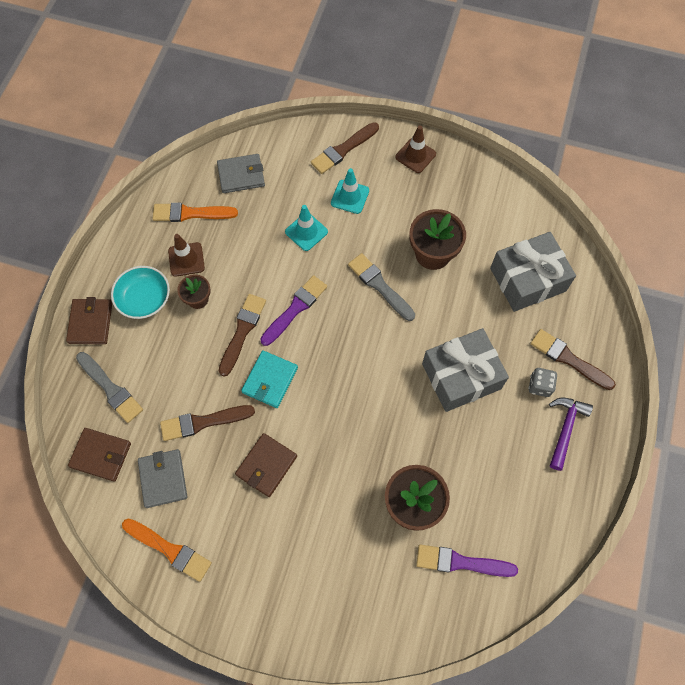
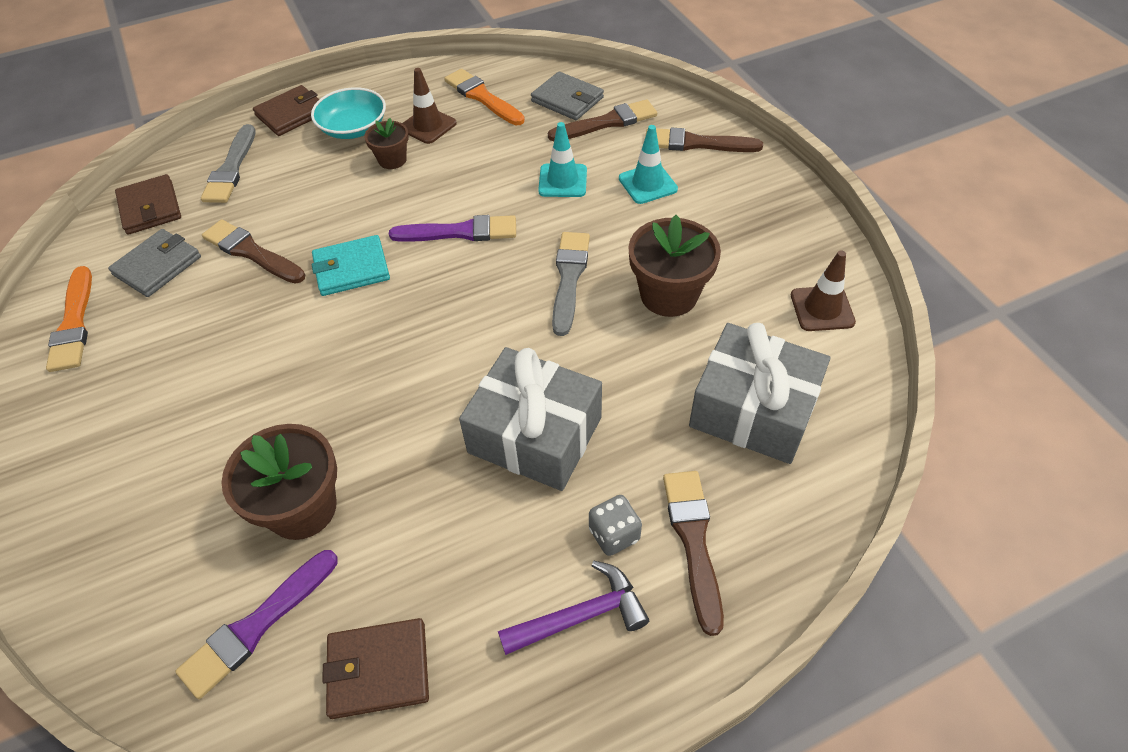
camera: 50 degrees right, 15 degrees down
brown brush [219,294,266,377] -> brown brush moved to [548,99,657,141]
brown wallet [235,433,297,497] -> brown wallet moved to [322,618,429,719]
brown traffic cone [395,125,436,173] -> brown traffic cone moved to [791,250,856,331]
purple brush [416,544,518,577] -> purple brush turned 105 degrees counterclockwise [175,550,338,699]

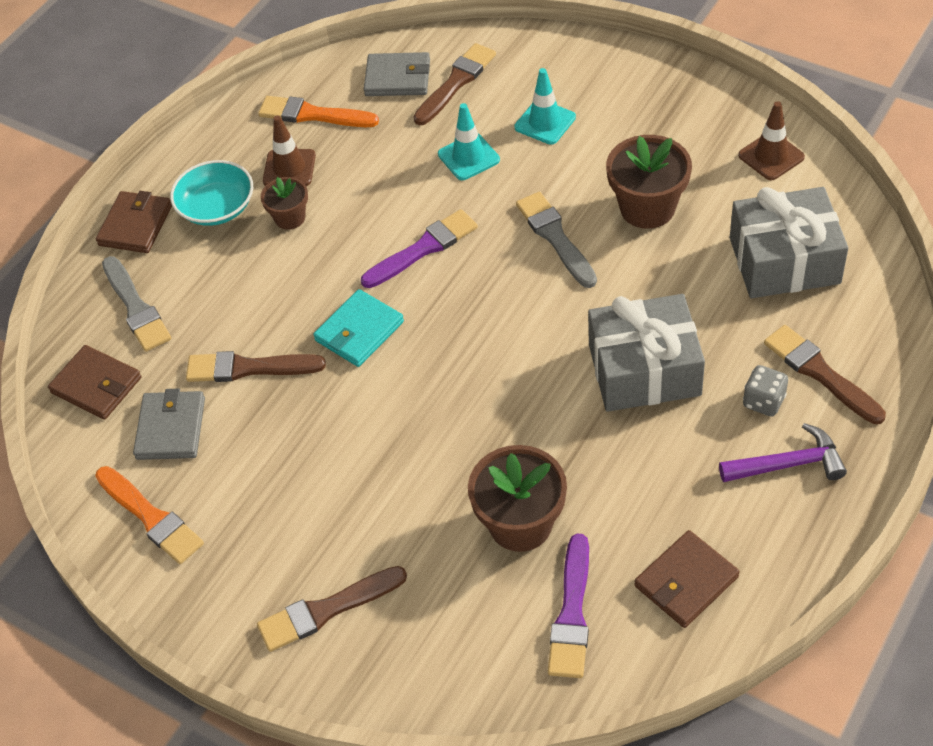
camera: 30 degrees left, 0 degrees up
purple hammer [498,561,649,655] -> purple hammer turned 45 degrees clockwise [719,423,847,482]
brown brush [645,128,763,152] -> brown brush moved to [257,566,407,652]

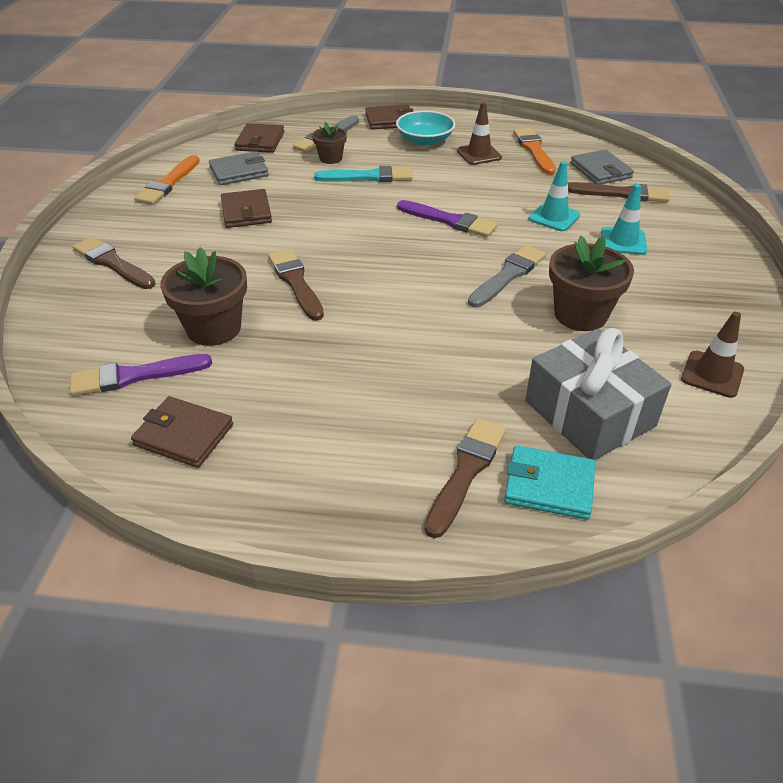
camera: 60 degrees right, 10 degrees down
brown brush [186,351,326,382] -> brown brush moved to [268,249,324,321]
brown flower pot [261,177,308,230] -> brown flower pot moved to [312,122,347,164]
turquoise wallet [313,289,404,367] -> turquoise wallet moved to [504,445,595,520]
grey gift [588,294,705,412] -> none
purple hammer [719,423,847,482] -> none
grey dice [743,365,788,416] -> none
none -> brown wallet [221,189,272,228]
none -> turquoise brush [314,166,412,182]

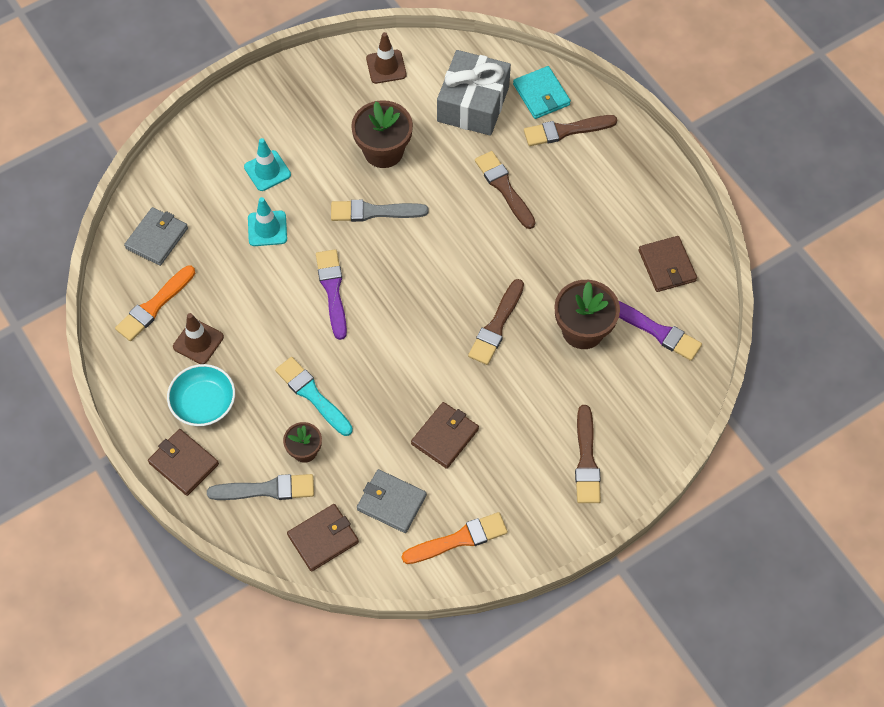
camera: 130 degrees left, 20 degrees up
brown brush [568,182,670,202] -> brown brush moved to [475,151,535,229]

